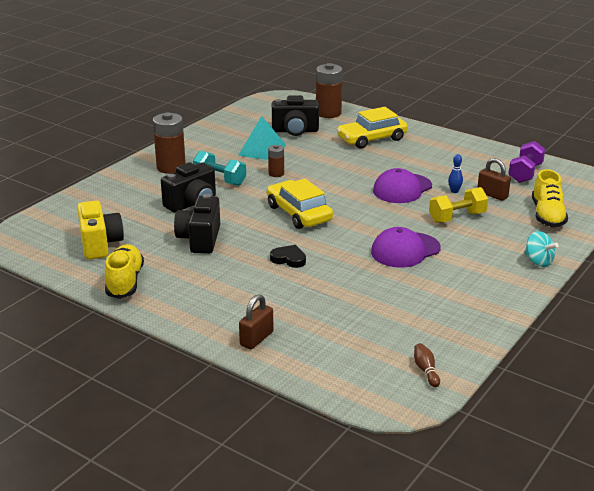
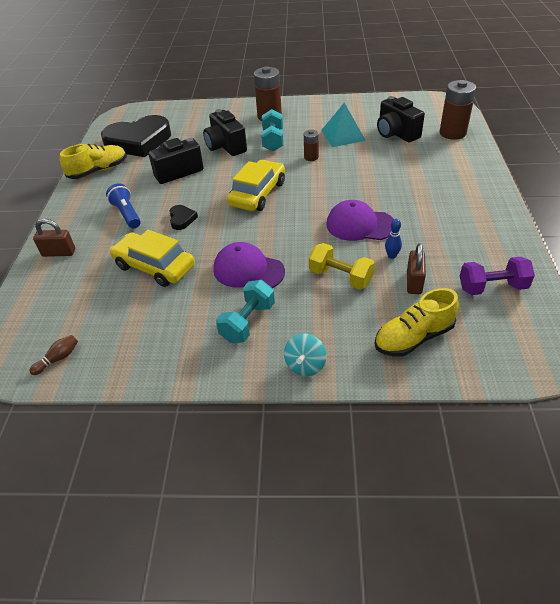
camera: 60 degrees right, 15 degrees up
yellow camera [77,201,124,260] -> black heart [101,115,171,157]
black camera [161,162,216,213] -> black camera turned 45 degrees clockwise [203,109,247,156]
yellow car [337,107,408,149] -> yellow car moved to [110,230,195,287]
none -> blue flashlight [106,183,141,228]
none -> turquoise dumbbell [216,280,275,343]

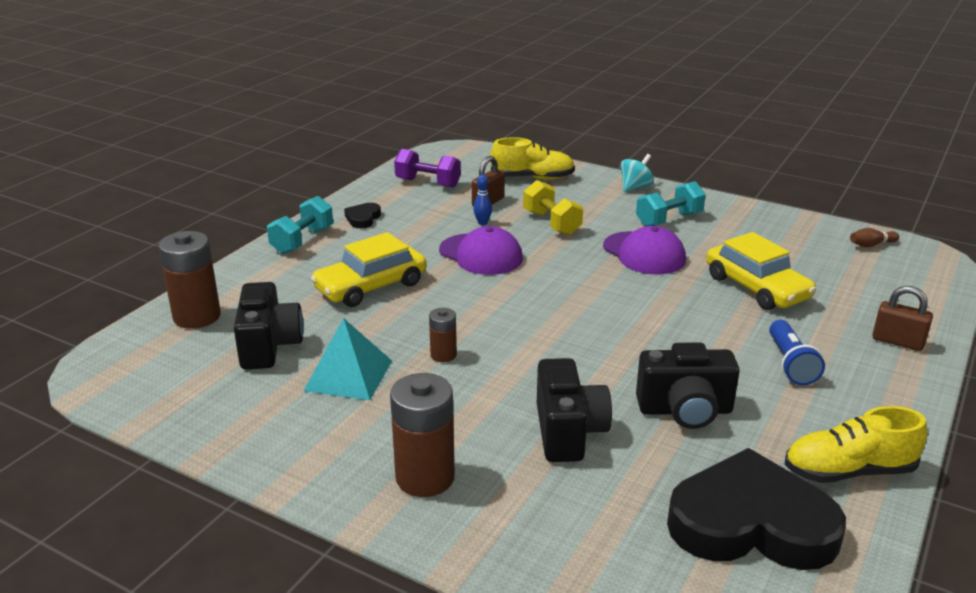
camera: 155 degrees left, 15 degrees down
black heart [169,205,198,230] -> black heart moved to [344,203,381,228]
yellow car [227,160,285,211] -> yellow car moved to [311,232,427,307]
turquoise dumbbell [261,109,283,151] -> turquoise dumbbell moved to [267,196,333,254]

